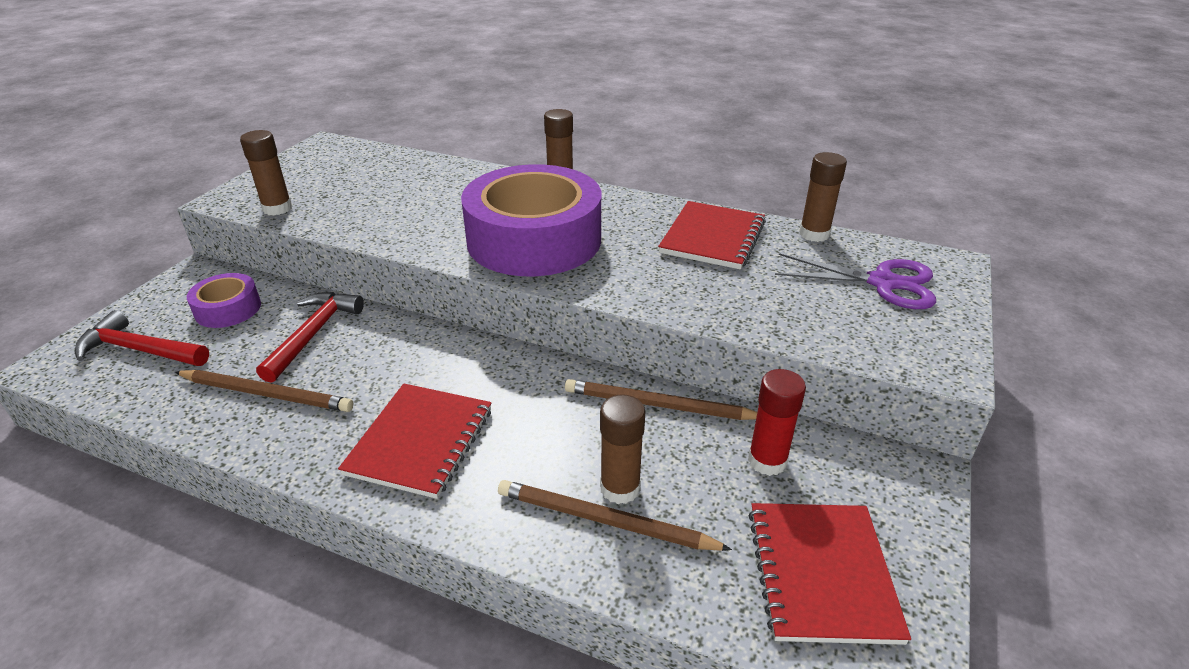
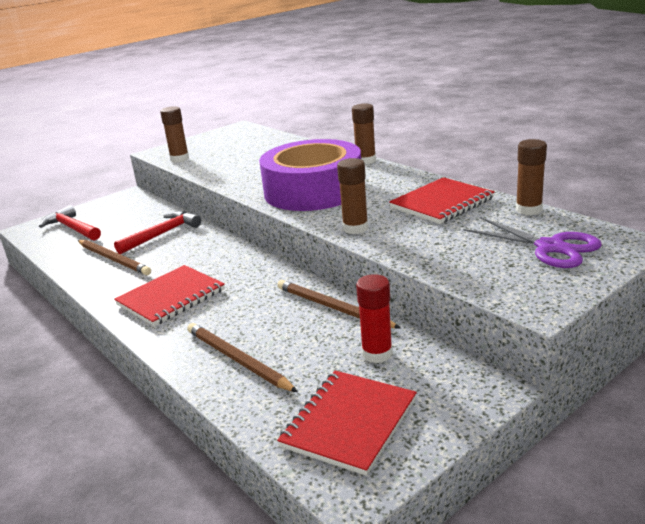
camera: 30 degrees right, 10 degrees down
purple tape [187,273,261,328] -> none
brown glue stick [600,394,646,504] -> brown glue stick moved to [337,158,368,234]

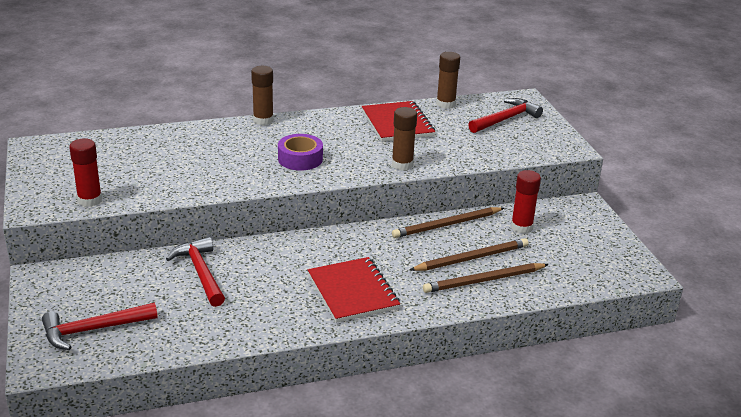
camera: 70 degrees left, 5 degrees up
brown pencil [78,240,151,275] -> brown pencil moved to [410,238,528,271]
brown glue stick [160,106,189,162] -> red glue stick [69,138,102,207]
purple tape [259,139,361,211] -> purple tape [278,134,323,170], size x0.46
red notebook [277,370,417,476] -> none
purple scissors [463,217,602,268] -> red hammer [468,98,543,133]

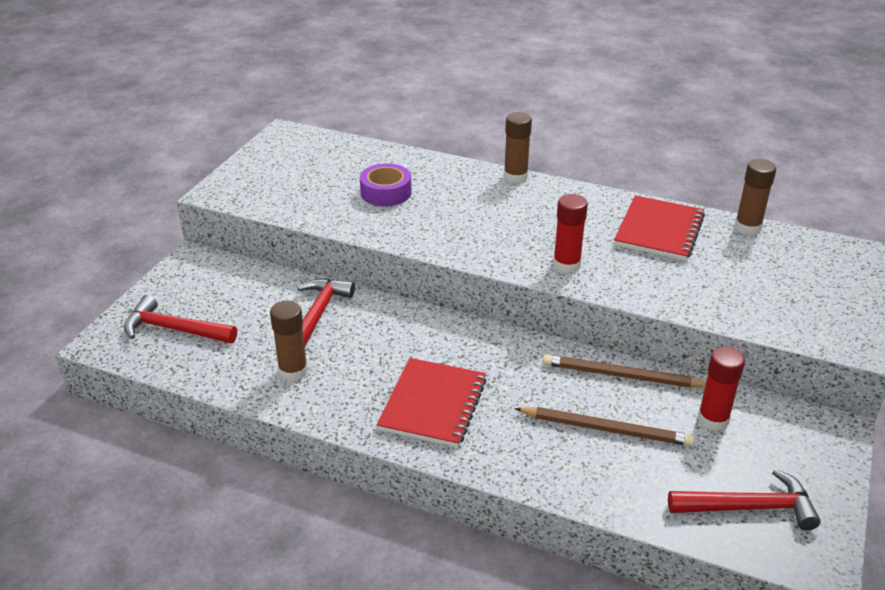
camera: 40 degrees right, 5 degrees up
red glue stick [69,138,102,207] -> red glue stick moved to [553,194,588,273]
purple tape [278,134,323,170] -> purple tape moved to [360,163,411,206]
brown glue stick [392,107,417,170] -> brown glue stick moved to [270,301,308,381]
brown pencil [423,263,549,293] -> none
red hammer [468,98,543,133] -> red hammer moved to [668,469,821,531]

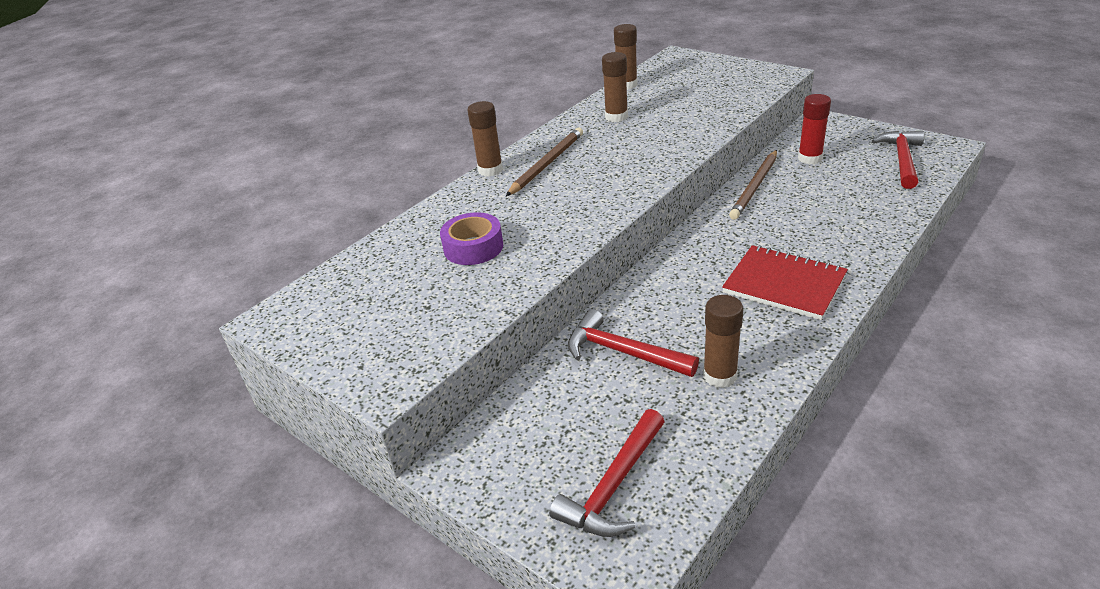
camera: 70 degrees left, 0 degrees up
brown pencil [514,407,694,446] -> brown pencil moved to [506,127,583,196]
red glue stick [553,194,588,273] -> none
red notebook [614,195,705,261] -> brown glue stick [602,52,628,122]

